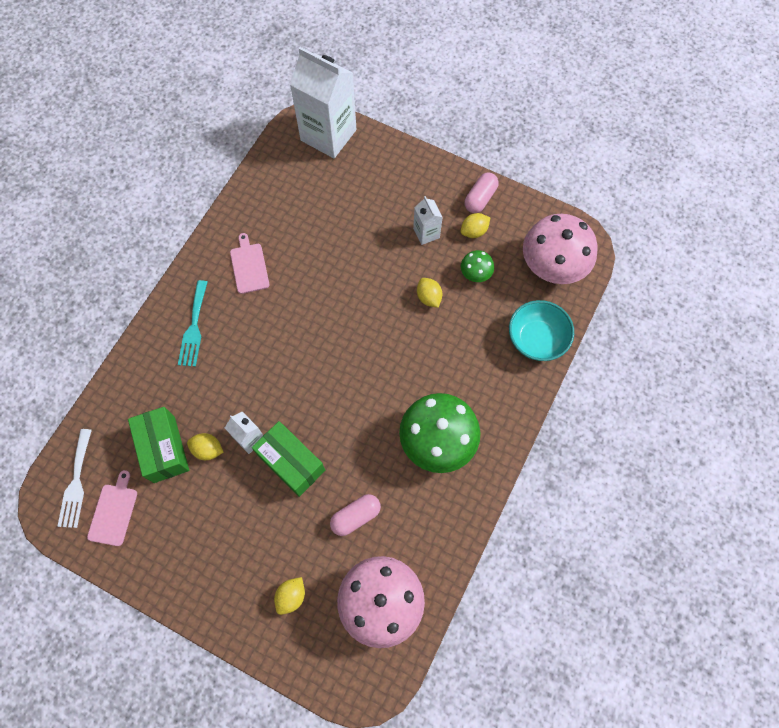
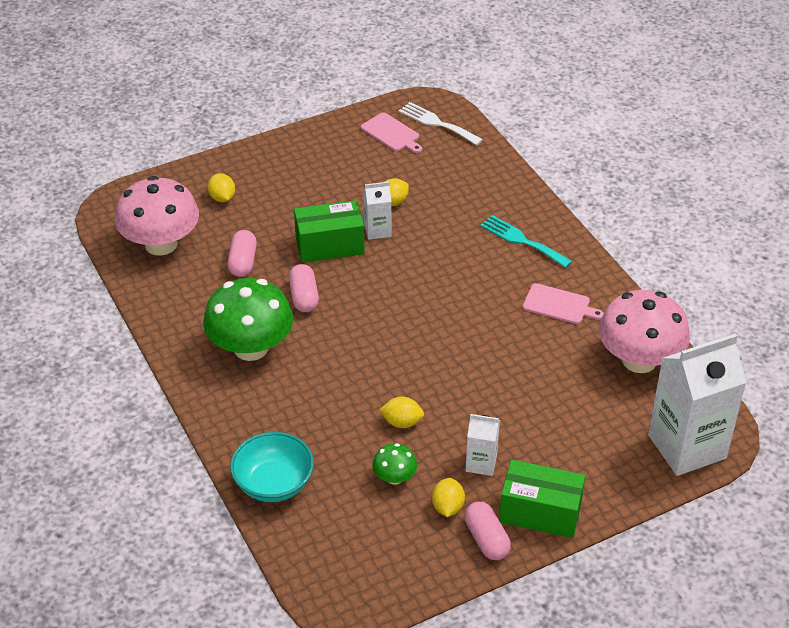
camera: 125 degrees right, 25 degrees down
green box [128,407,189,483] -> green box moved to [499,459,585,538]
pink mushroom [523,214,598,284] -> pink mushroom moved to [599,290,690,373]
none -> pink capsule [289,264,319,312]

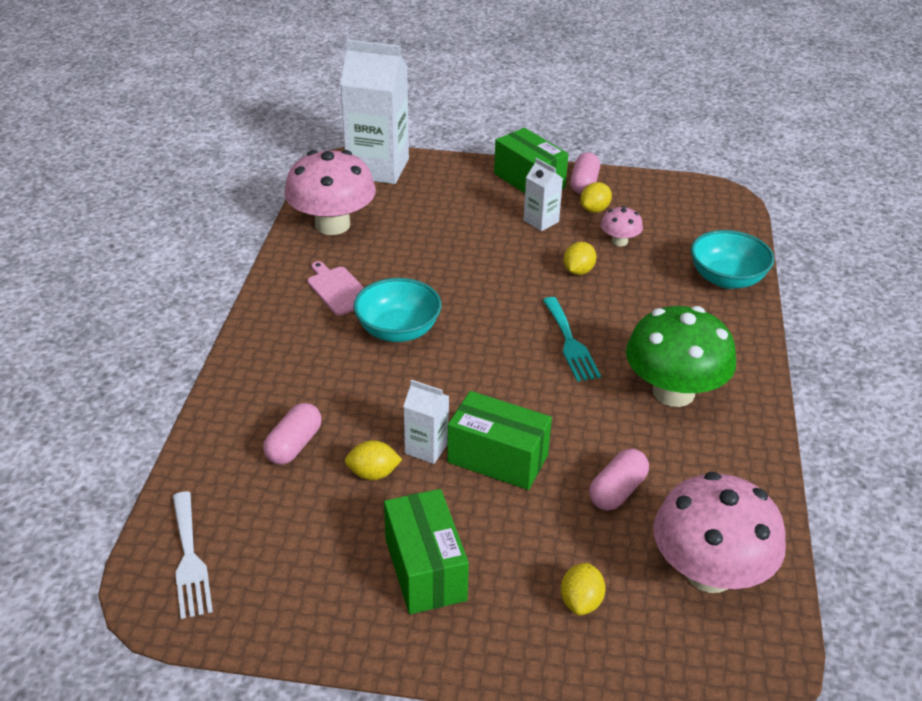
camera: 145 degrees left, 5 degrees down
pink capsule [289,264,319,312] -> pink capsule moved to [263,403,322,465]
pink cutting board [361,112,422,153] -> none
green mushroom [372,443,417,485] -> pink mushroom [601,206,643,246]
yellow lemon [379,397,424,428] -> yellow lemon turned 75 degrees clockwise [564,242,596,275]
turquoise fork [480,215,572,268] -> turquoise fork moved to [543,297,601,382]
none -> turquoise bowl [353,278,442,342]
none -> green box [384,489,469,614]

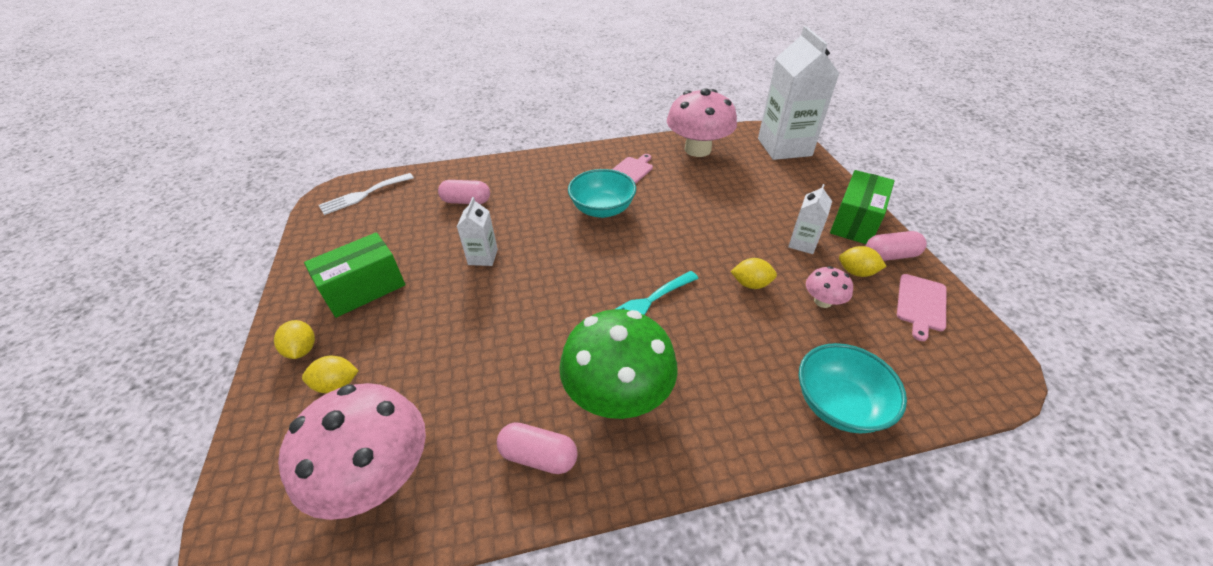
camera: 70 degrees right, 5 degrees up
yellow lemon [345,440,403,480] -> yellow lemon moved to [274,320,315,359]
green box [447,391,552,490] -> none
pink capsule [589,449,649,511] -> pink capsule moved to [497,422,578,474]
none -> pink cutting board [897,274,947,341]

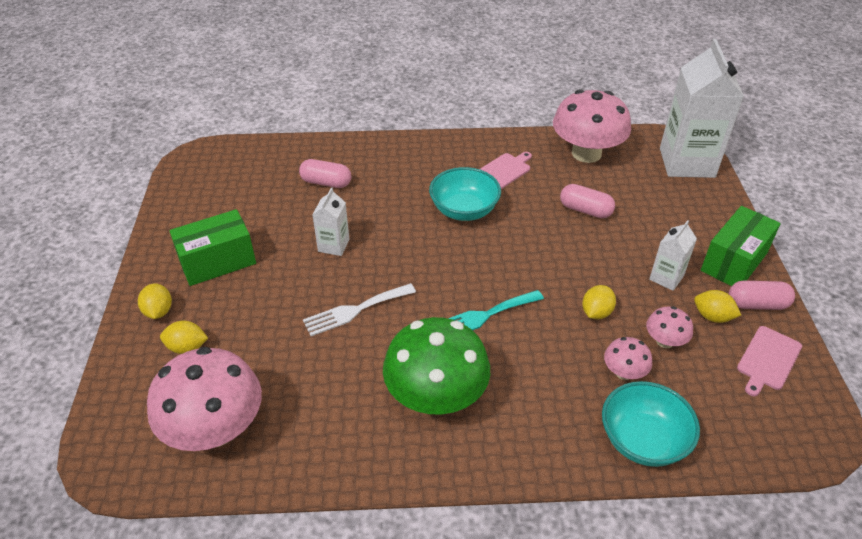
camera: 10 degrees right, 0 degrees up
white fork [319,173,414,215] -> white fork moved to [303,283,416,336]
pink capsule [497,422,578,474] -> pink capsule moved to [560,184,615,218]
yellow lemon [730,258,777,289] -> yellow lemon turned 75 degrees counterclockwise [582,285,616,320]
none -> pink mushroom [604,337,652,380]

